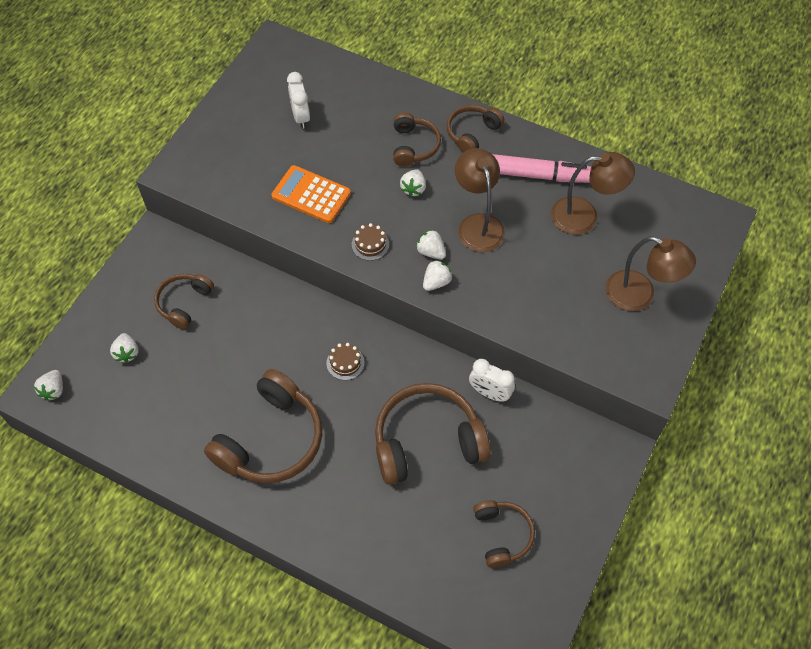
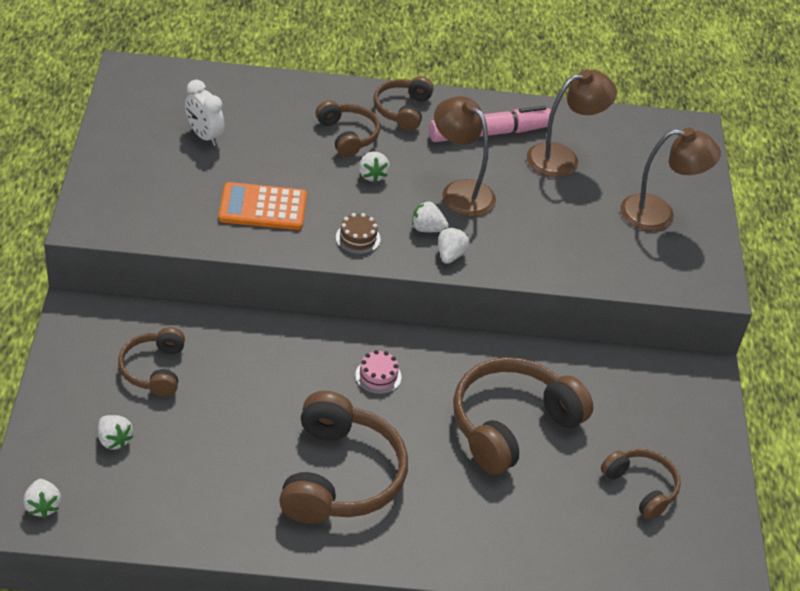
camera: 30 degrees left, 15 degrees down
brown cake [327,343,365,380] -> pink cake [355,350,401,394]
white clock [469,359,515,402] -> none

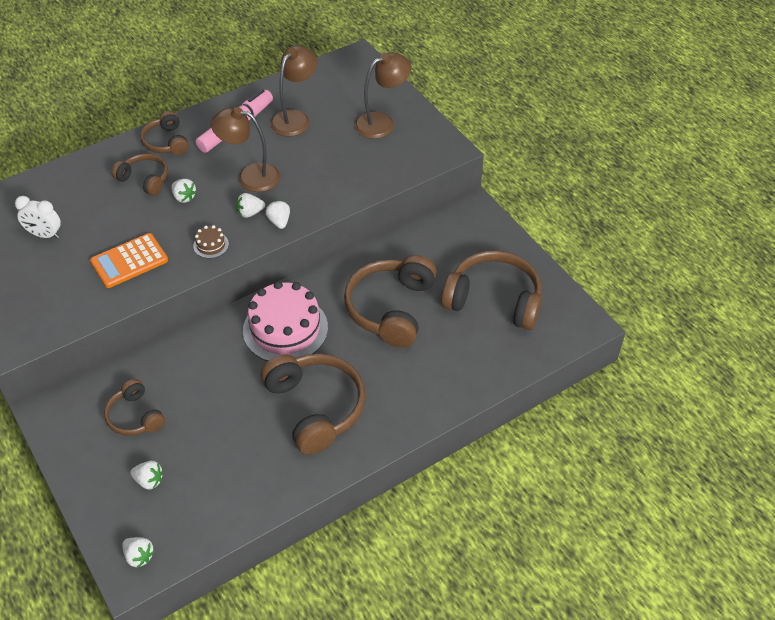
camera: 30 degrees left, 5 degrees up
pink cake [355,350,401,394] -> pink cake [243,281,328,361], size x2.40
brown headphones [601,449,681,520] -> brown headphones [441,250,542,330], size x1.79

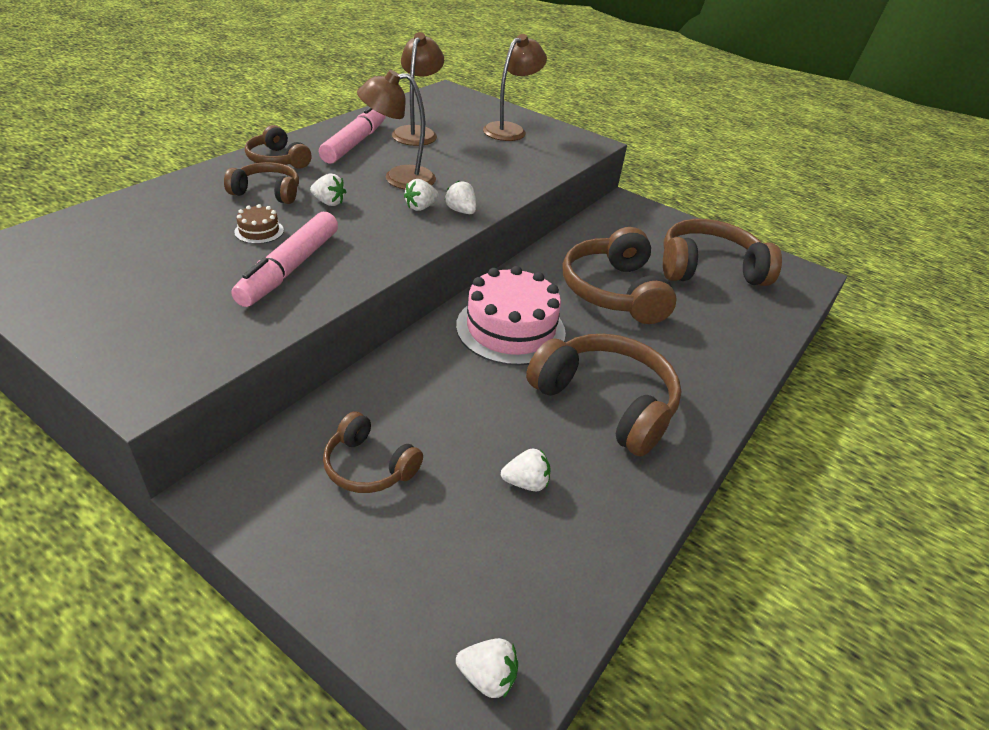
camera: 25 degrees left, 10 degrees down
white clock [15,196,61,239] -> none
orange calculator [90,233,168,288] -> pink marker [231,212,338,307]
white strawberry [130,461,163,490] -> white strawberry moved to [501,448,551,491]
brown cake [193,225,229,258] -> brown cake moved to [234,204,284,244]

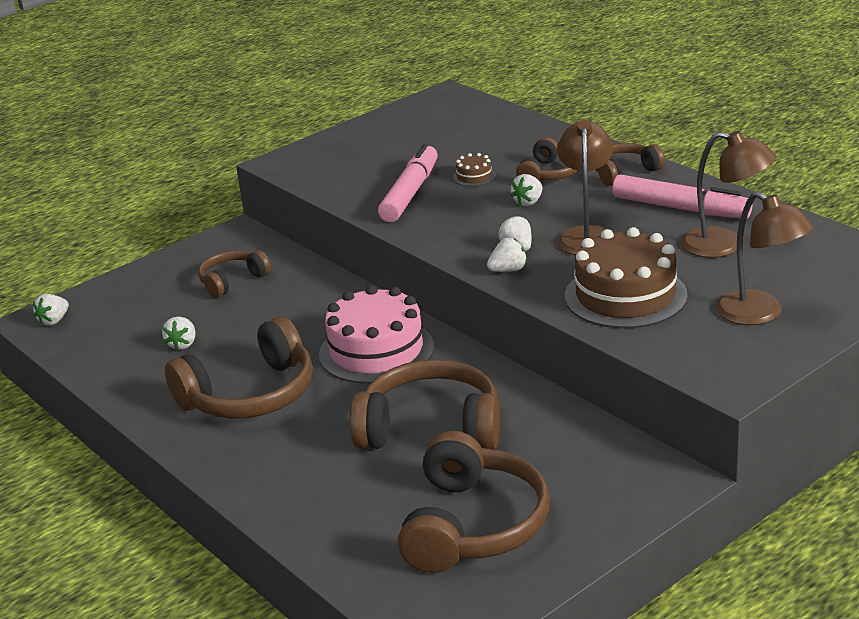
camera: 110 degrees right, 10 degrees down
pink marker [231,212,338,307] -> pink marker turned 75 degrees clockwise [378,144,438,222]
none -> brown cake [565,227,688,329]

